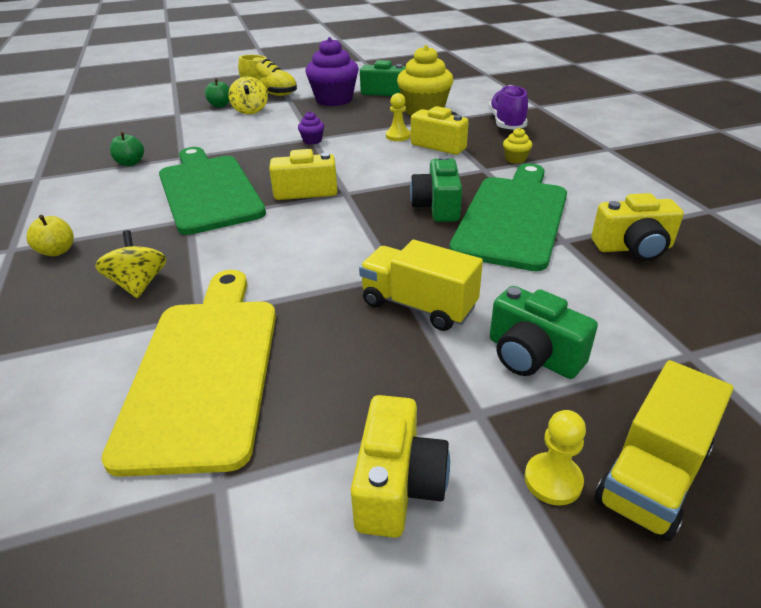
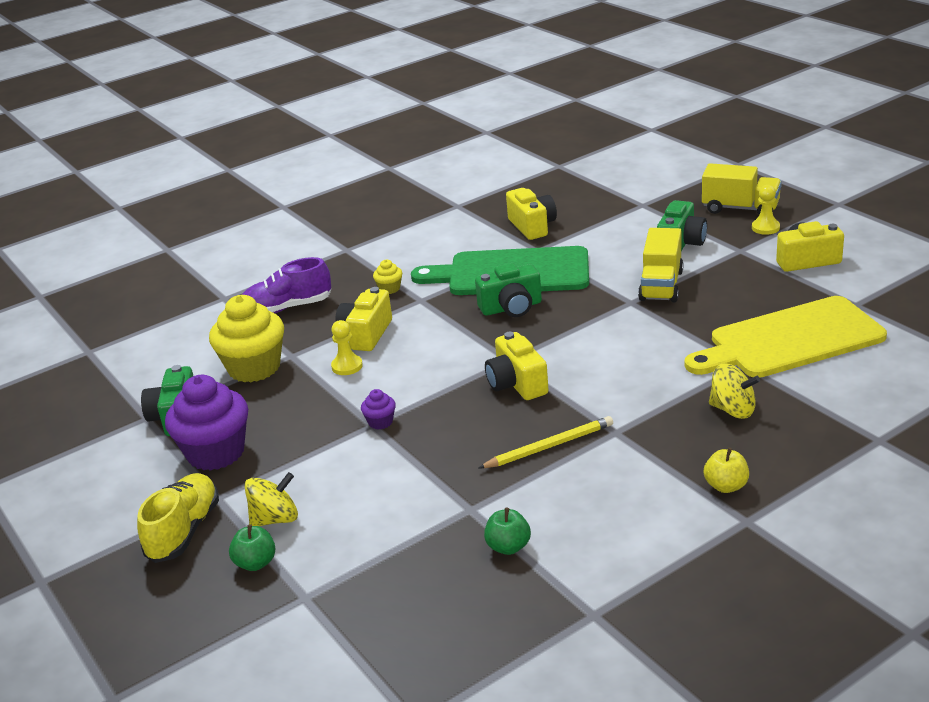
camera: 105 degrees left, 5 degrees down
yellow spinning top [95,230,167,298] -> yellow spinning top turned 120 degrees counterclockwise [709,363,760,419]
green cutting board [159,147,266,235] -> yellow pencil [479,416,613,468]

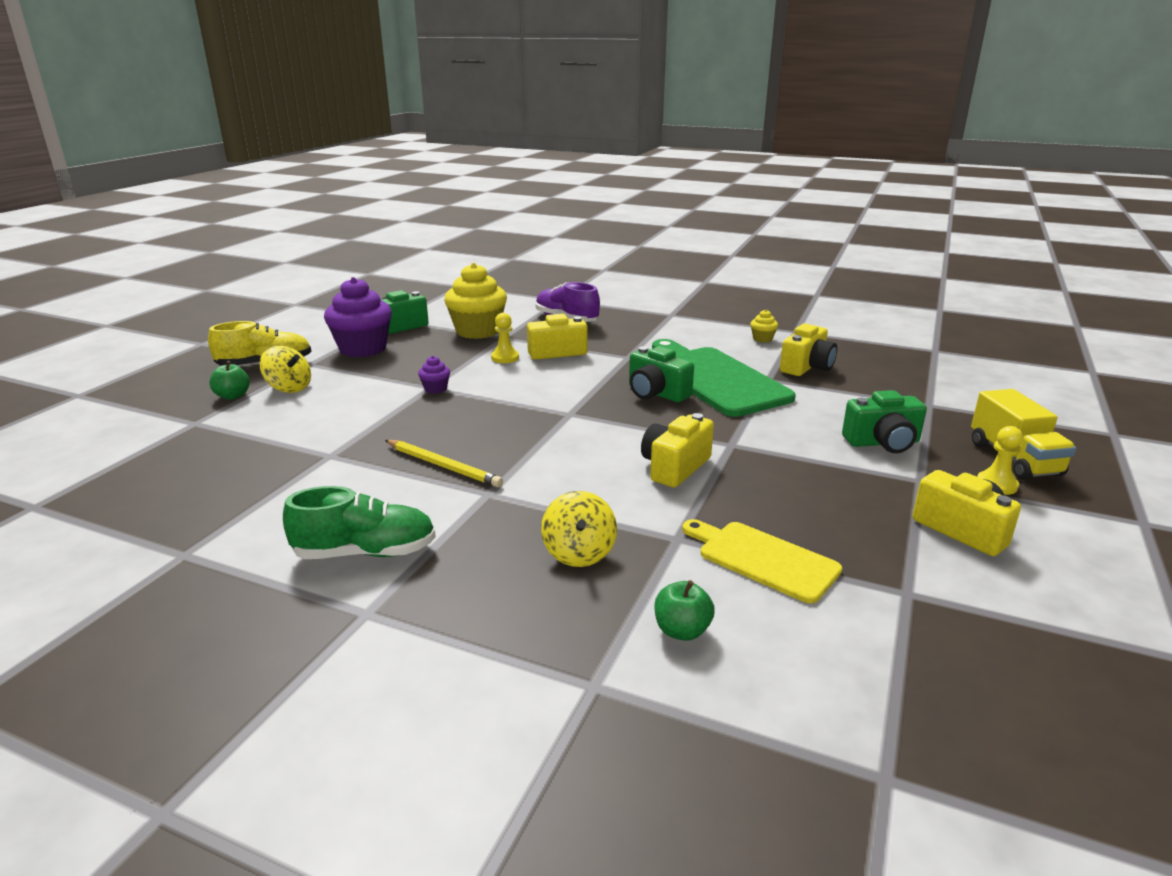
camera: 55 degrees right, 5 degrees down
yellow cupcake [373,260,402,294] -> yellow cupcake moved to [750,310,778,342]
green apple [484,508,531,555] -> green apple moved to [655,580,715,641]
yellow camera [485,332,549,400] -> yellow camera moved to [641,413,714,488]
yellow truck [638,228,684,302] -> none
yellow cutting board [685,296,887,378] -> yellow cutting board [682,519,842,603], size x0.59
yellow apple [704,448,749,493] -> none
none -> green shoe [283,486,436,559]

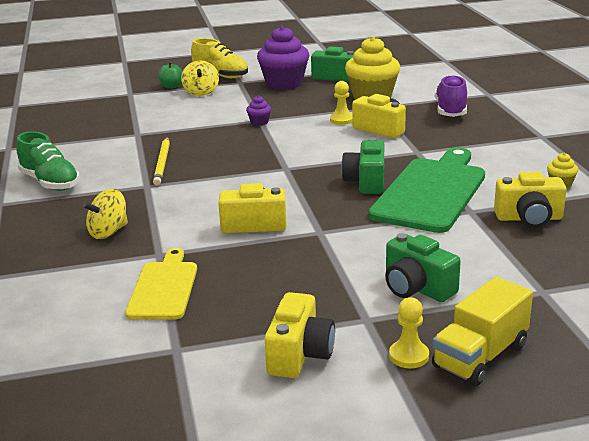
camera: 55 degrees right, 0 degrees up
green apple [655,580,715,641] -> none

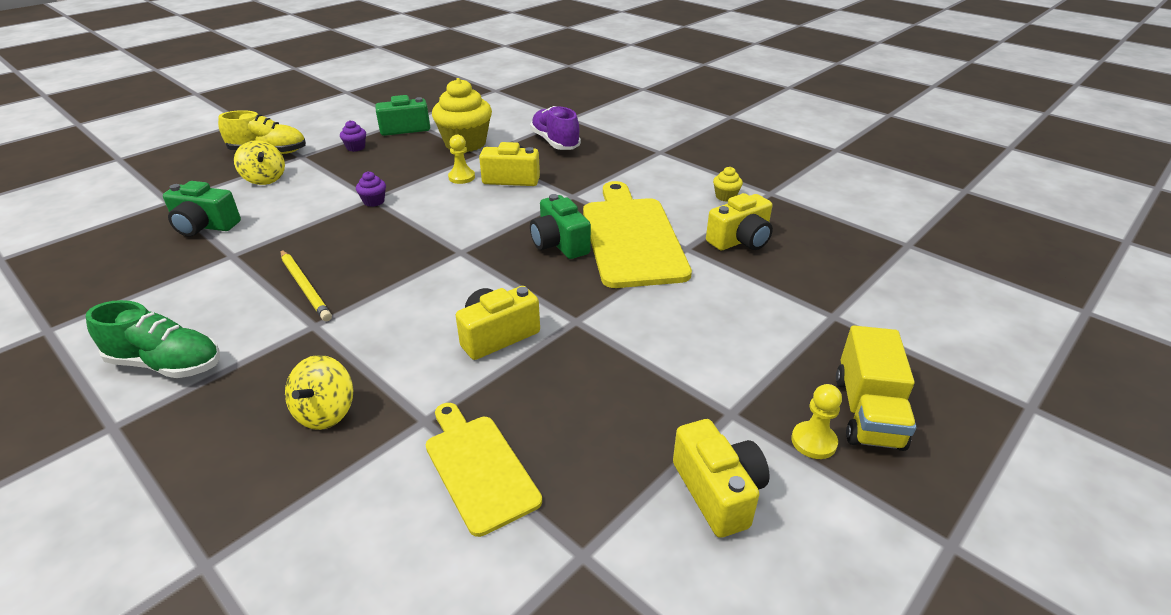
camera: 35 degrees left, 10 degrees up
green apple [158,61,183,89] -> none
purple cupcake [257,26,309,90] -> purple cupcake [340,120,366,152], size x0.43
green cutting board [369,147,485,233] -> yellow cutting board [583,181,692,288]
green camera [385,233,461,302] -> green camera moved to [163,181,241,236]

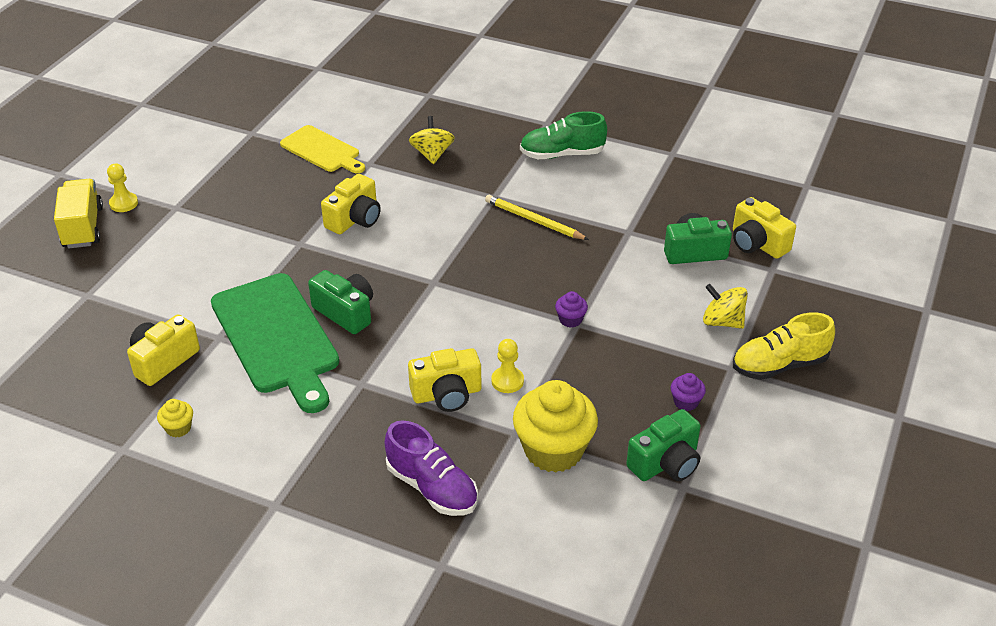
camera: 160 degrees right, 5 degrees up
yellow cutting board [583,181,692,288] -> green cutting board [211,273,339,413]
yellow camera [673,419,770,538] -> yellow camera moved to [733,197,796,259]

